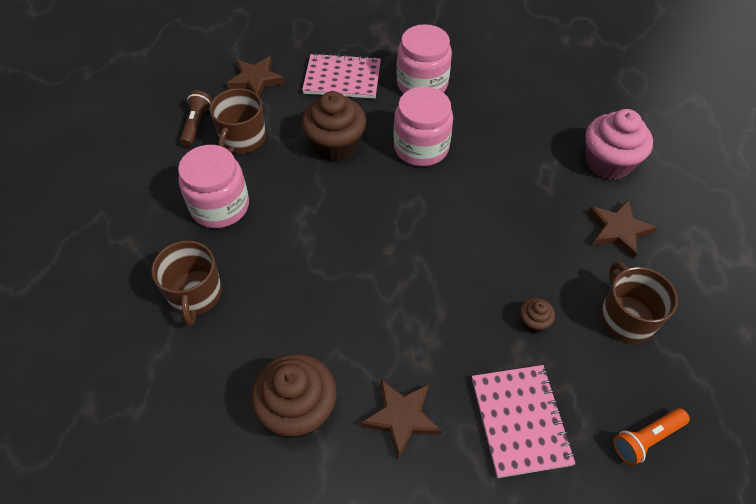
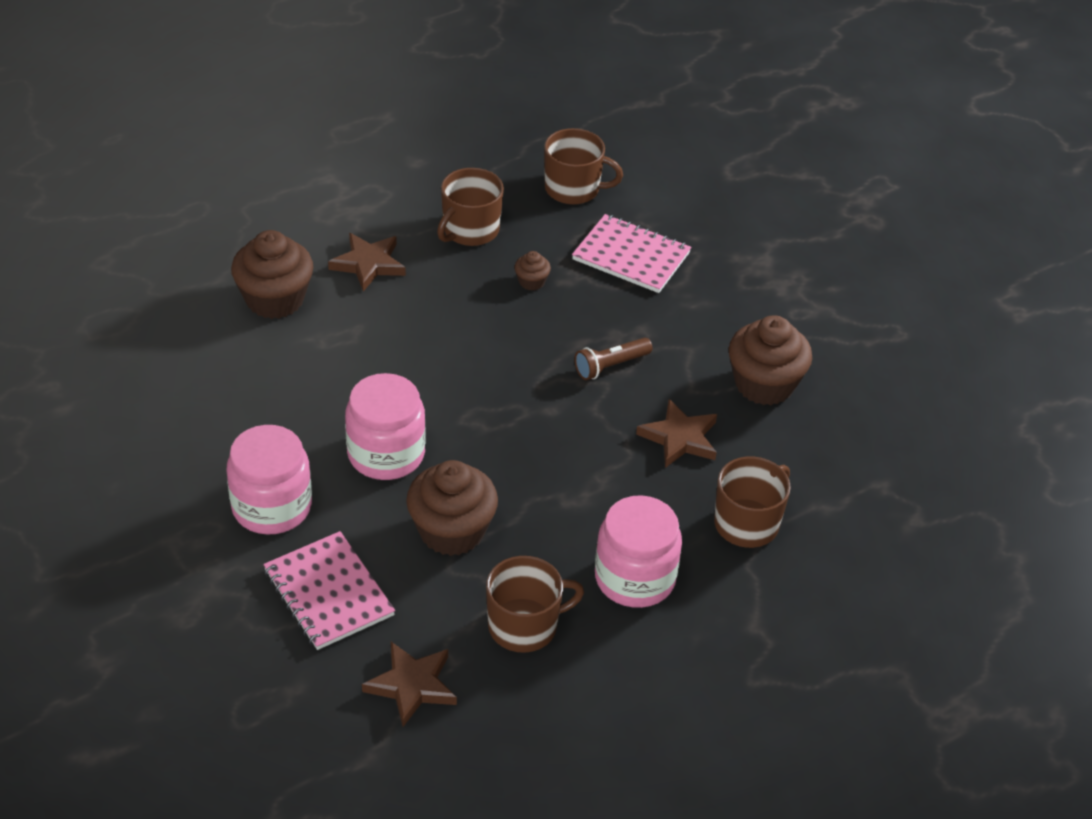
camera: 130 degrees left, 10 degrees down
brown flashlight [180,90,212,147] -> brown flashlight moved to [574,338,653,380]
brown star [360,380,442,460] -> brown star moved to [636,399,717,468]
pink notebook [472,365,575,478] -> pink notebook turned 75 degrees clockwise [572,214,691,293]
pink cupcake [585,109,653,180] -> brown cupcake [231,230,313,319]
orange flashlight [613,408,690,465] -> brown mug [544,128,623,205]

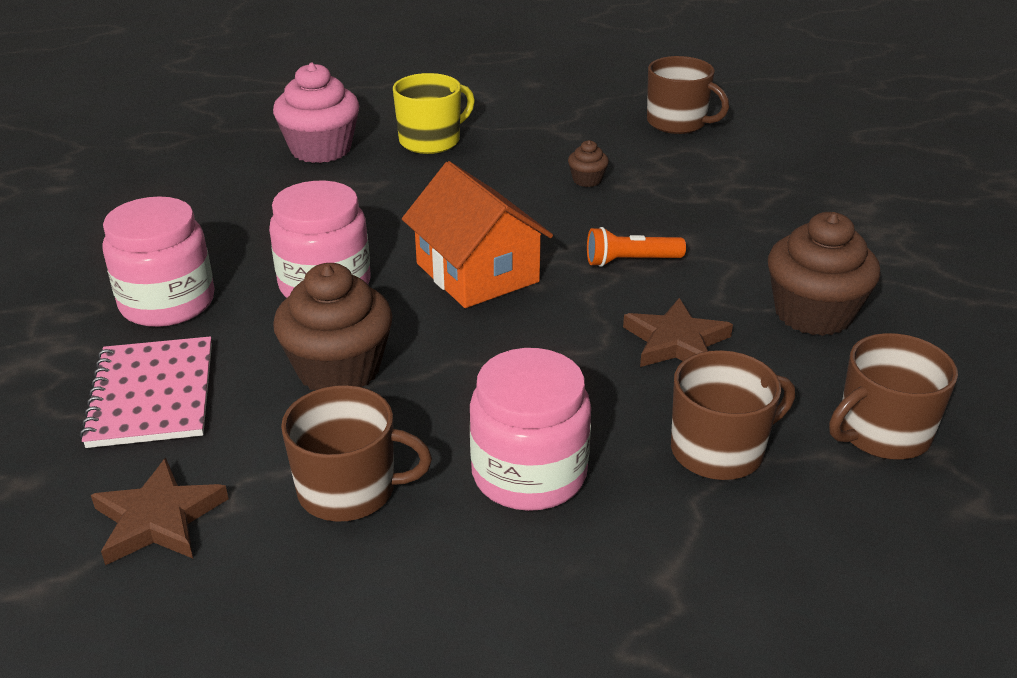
camera: 25 degrees right, 10 degrees down
brown cupcake [231,230,313,319] -> pink cupcake [273,63,359,163]
brown star [328,233,406,292] -> yellow mug [393,73,475,154]
brown mug [437,168,504,246] -> brown mug moved to [829,333,958,460]
pink notebook [572,214,691,293] -> none
brown flashlight [574,338,653,380] -> orange flashlight [587,227,686,267]
none -> orange house [402,161,553,308]

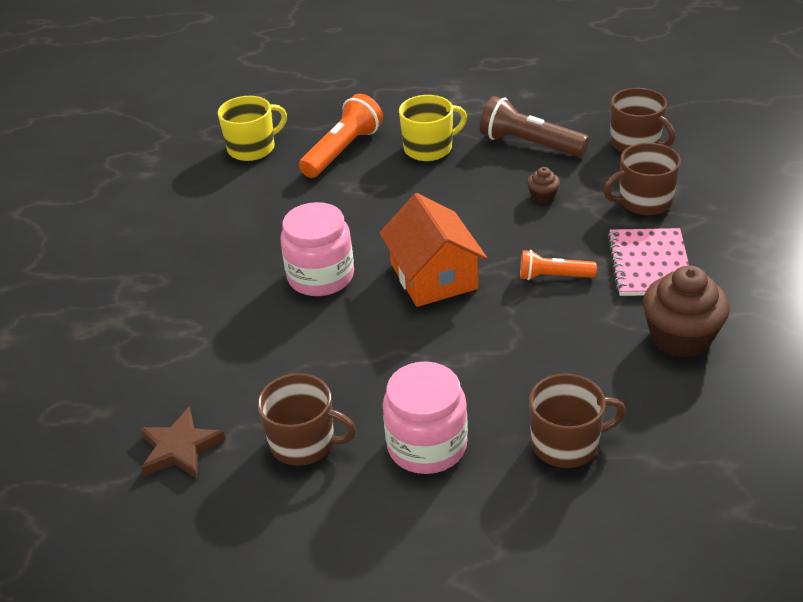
camera: 15 degrees right, 5 degrees up
pink notebook [80,336,212,448] -> pink notebook moved to [608,228,689,296]
pink jar [102,196,215,327] -> none
pink cupcake [273,63,359,163] -> orange flashlight [299,94,383,178]
brown cupcake [273,263,393,390] -> none
brown star [623,298,733,367] -> none
brown mug [829,333,958,460] -> brown mug moved to [603,143,681,215]
none -> yellow mug [218,96,287,161]
none -> brown flashlight [480,96,589,157]

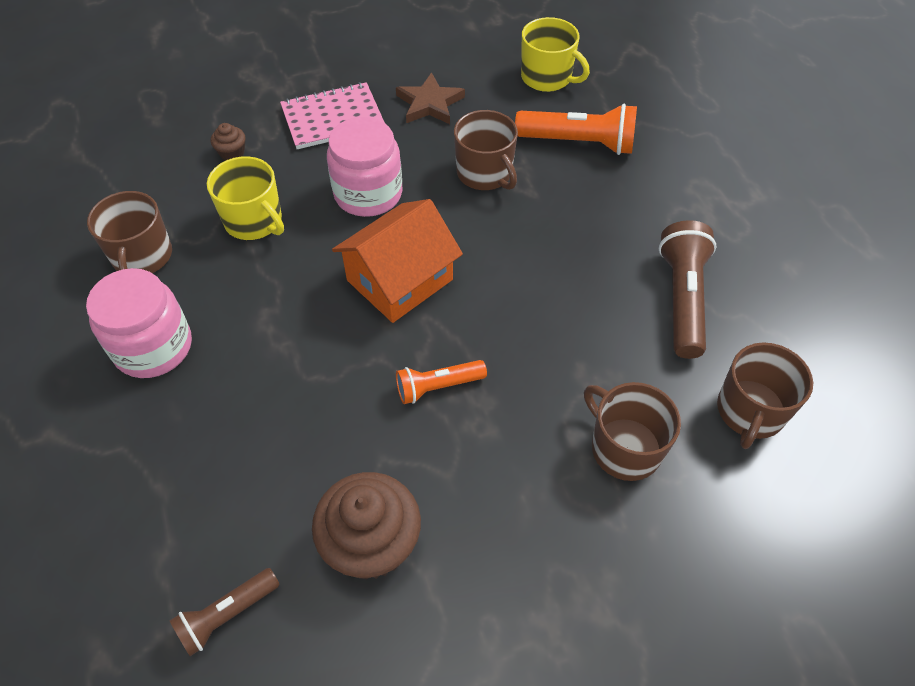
camera: 65 degrees right, 15 degrees up
brown star [140,407,226,478] -> brown star moved to [396,72,465,124]
yellow mug [399,95,467,161] -> yellow mug moved to [207,156,284,240]
orange flashlight [520,250,597,280] -> orange flashlight turned 90 degrees counterclockwise [396,360,487,404]
brown cupcake [527,167,560,203] -> brown cupcake moved to [211,123,245,161]
brown mug [529,374,626,468] -> brown mug moved to [454,110,518,190]
pink notebook [608,228,689,296] -> pink notebook moved to [280,82,385,149]
none -> brown flashlight [170,568,280,656]

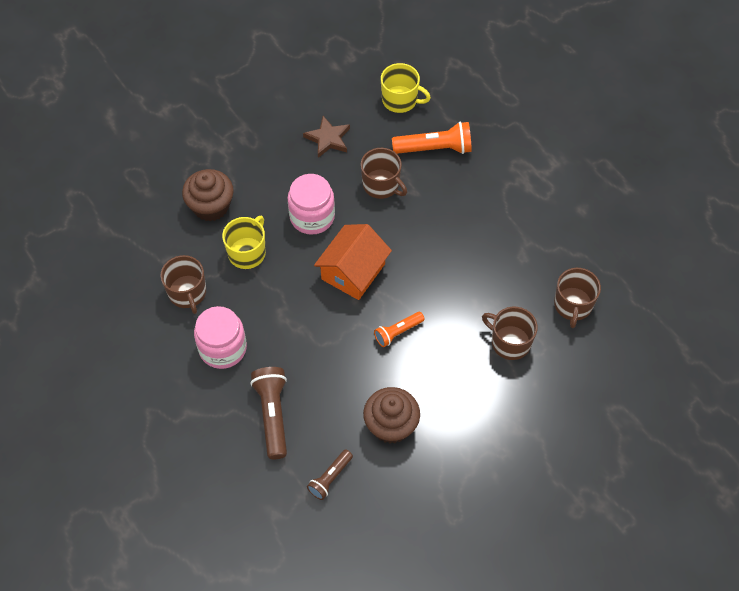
camera: 15 degrees left, 5 degrees up
yellow mug [207,156,284,240] -> yellow mug turned 90 degrees counterclockwise [222,216,266,269]
brown cupcake [211,123,245,161] -> brown cupcake [182,169,234,221], size x2.18
pink notebook [280,82,385,149] -> none
brown flashlight [659,220,717,359] -> brown flashlight moved to [250,367,287,459]

